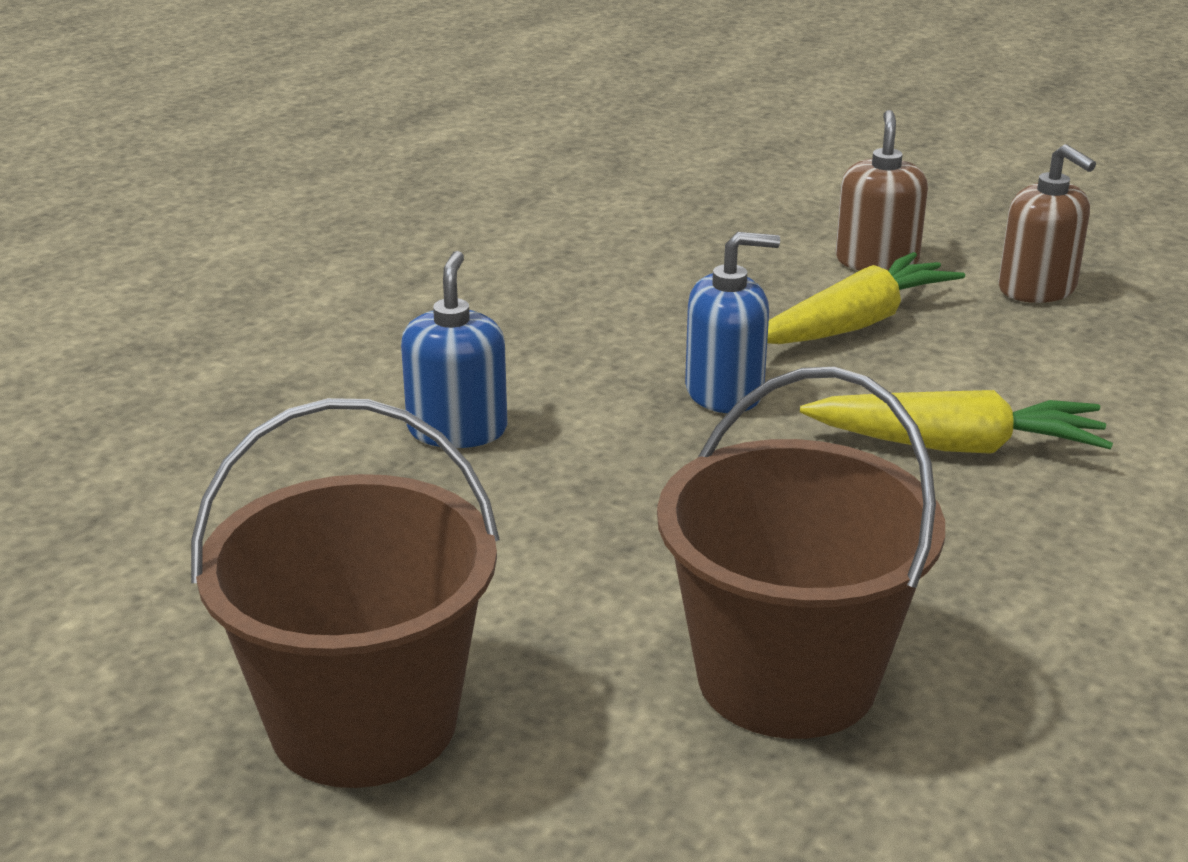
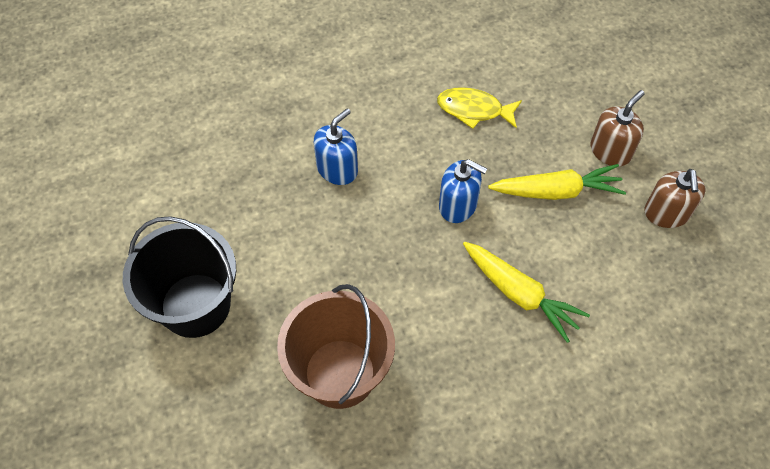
camera: 35 degrees right, 30 degrees up
brown bucket [191,398,500,788] -> black bucket [123,216,236,338]
none -> yellow fish [437,87,522,129]

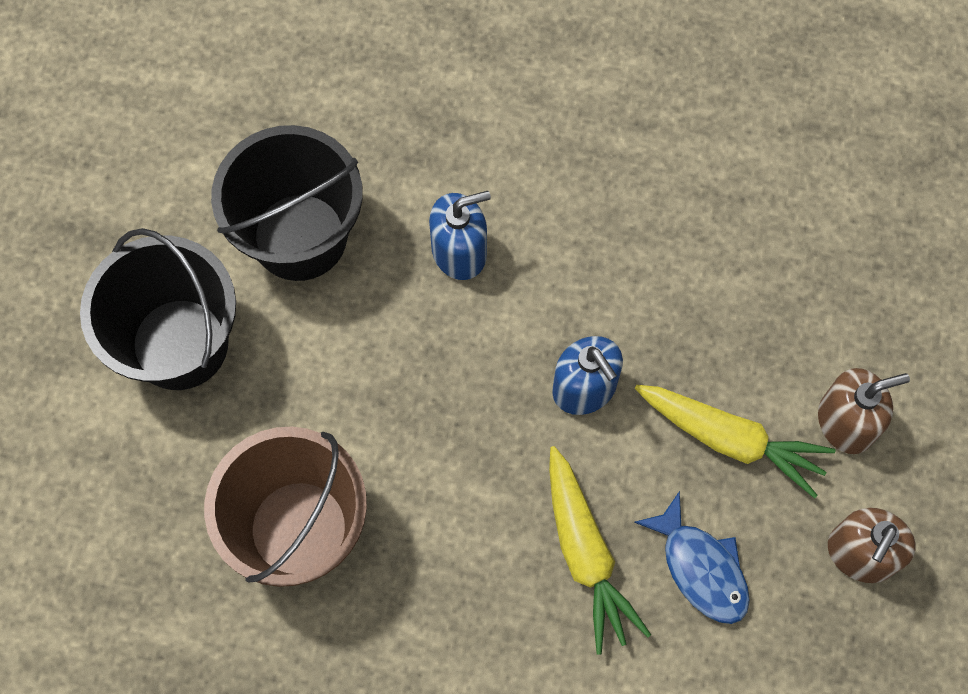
camera: 30 degrees right, 10 degrees up
yellow fish [437,87,522,129] -> none
none -> black bucket [211,125,363,281]
none -> blue fish [634,491,750,624]

